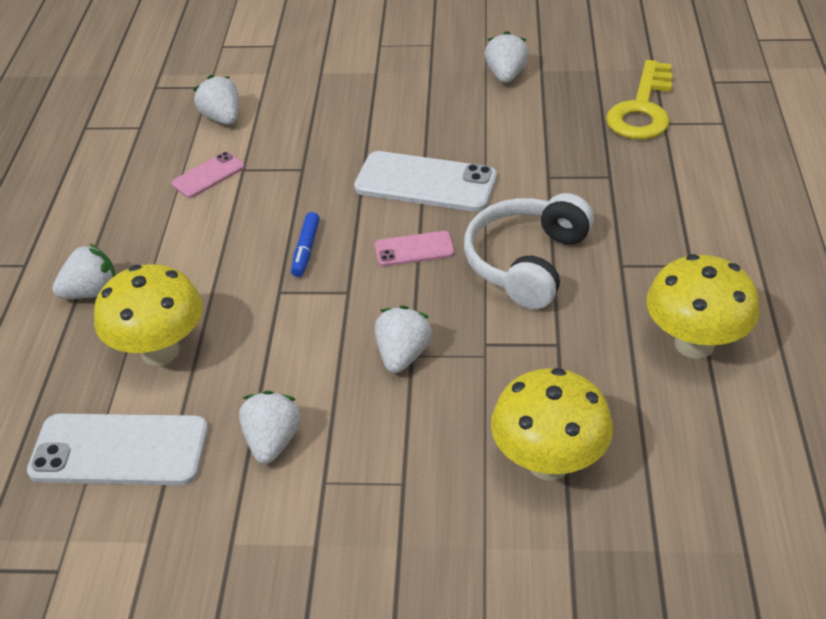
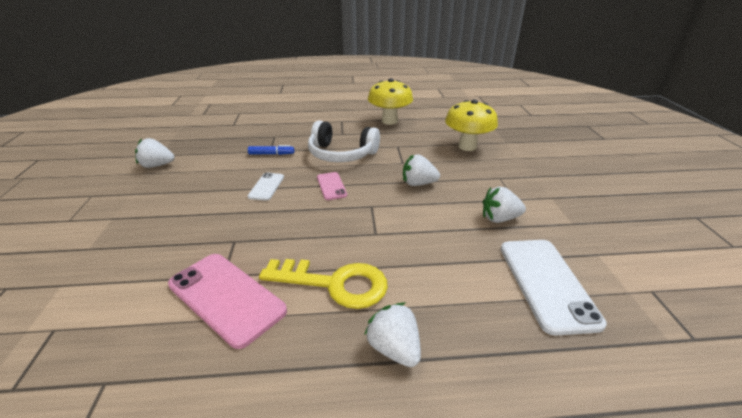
camera: 100 degrees left, 10 degrees down
yellow mushroom [94,264,203,366] -> none
pink phone [172,152,245,198] -> pink phone [168,254,287,349], size x1.88
white strawberry [193,75,239,125] -> none
blue marker [291,212,320,277] -> blue marker moved to [248,145,294,155]
white phone [354,151,497,212] -> white phone [248,172,284,201], size x0.53
yellow key [606,60,673,139] -> yellow key moved to [259,259,388,309]

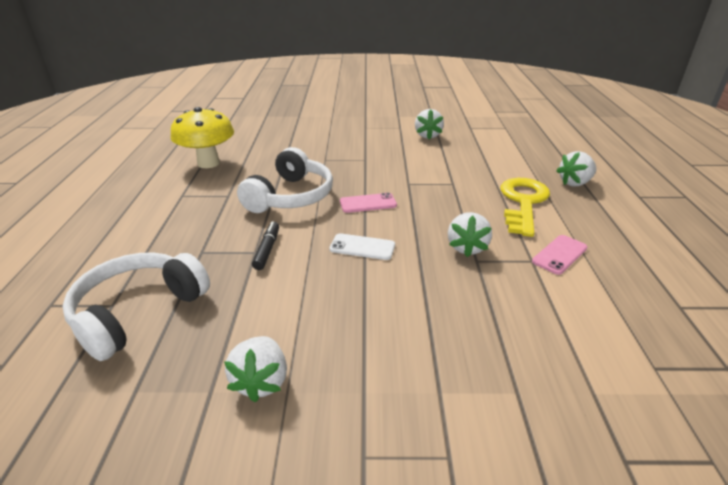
camera: 85 degrees left, 0 degrees up
pink phone [168,254,287,349] -> pink phone [532,235,588,275], size x0.53
blue marker [248,145,294,155] -> black marker [252,221,279,270]
white strawberry [403,155,440,186] -> white strawberry moved to [448,212,492,257]
yellow mushroom [445,99,498,151] -> none
white phone [501,240,607,336] -> none
none -> white headphones [63,253,210,361]

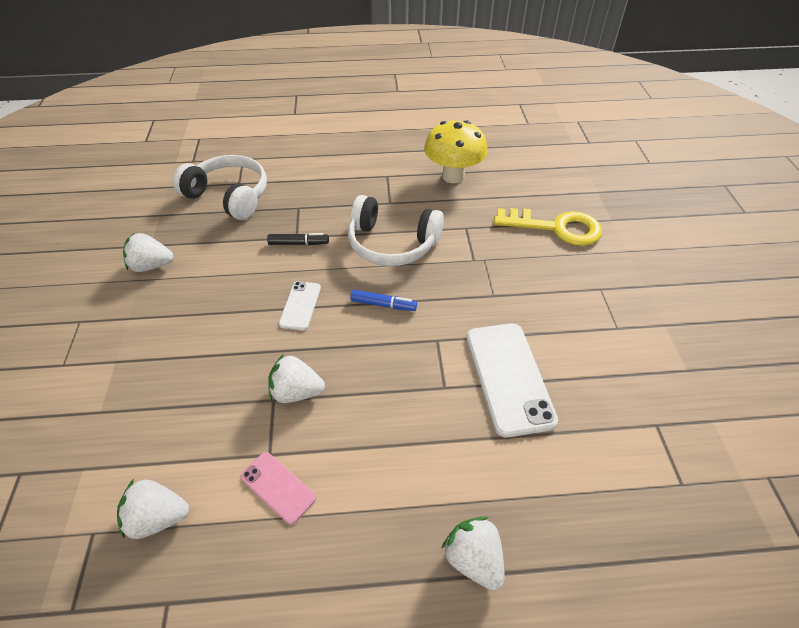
camera: 85 degrees right, 15 degrees up
pink phone [340,192,397,213] -> blue marker [350,290,417,311]
white strawberry [415,109,444,139] -> white strawberry moved to [117,479,189,539]
yellow key [501,178,550,237] -> yellow key moved to [494,208,602,246]
none -> white phone [466,323,558,437]

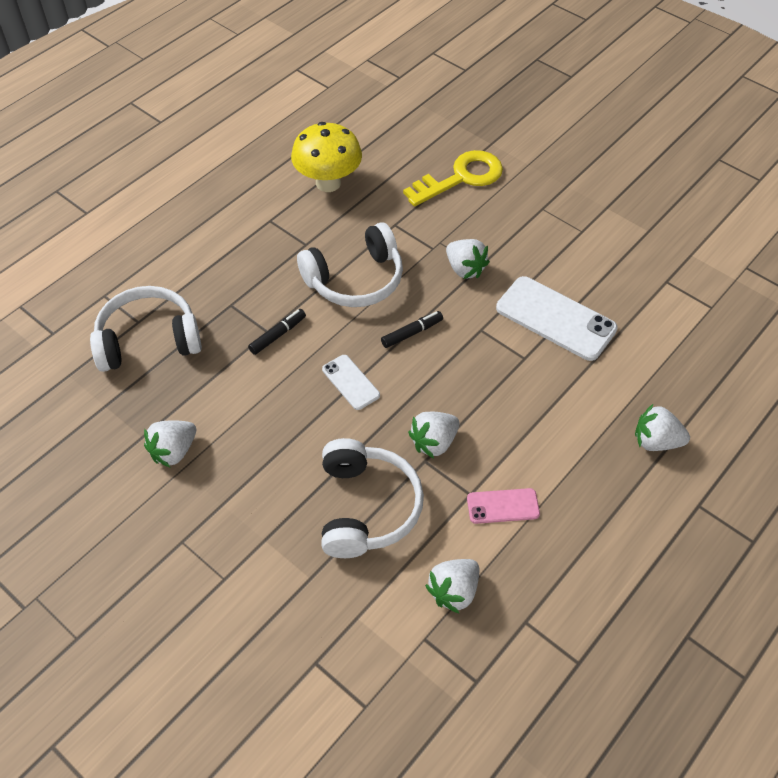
camera: 45 degrees left, 5 degrees up
blue marker [350,290,417,311] -> black marker [381,311,443,348]
none -> white headphones [321,438,424,558]
none -> white strawberry [446,239,490,279]

